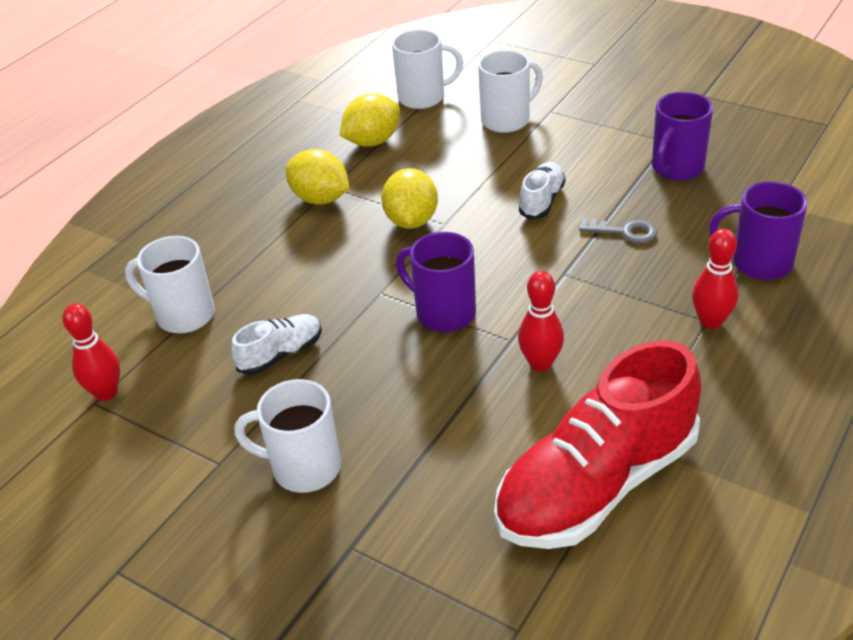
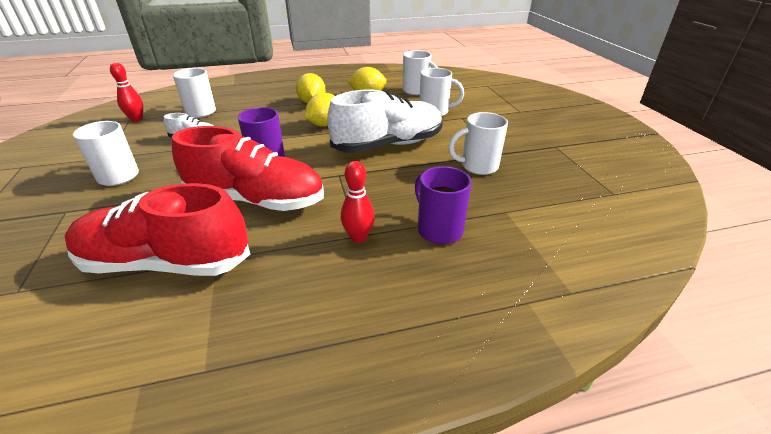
camera: 40 degrees right, 5 degrees down
red bowling pin [518,271,564,371] -> red shoe [172,126,324,211]
white shoe [519,162,566,220] -> white shoe [327,89,443,153], size x2.22
grey key [579,218,657,243] -> none
purple mug [652,92,713,181] -> white mug [448,112,508,175]

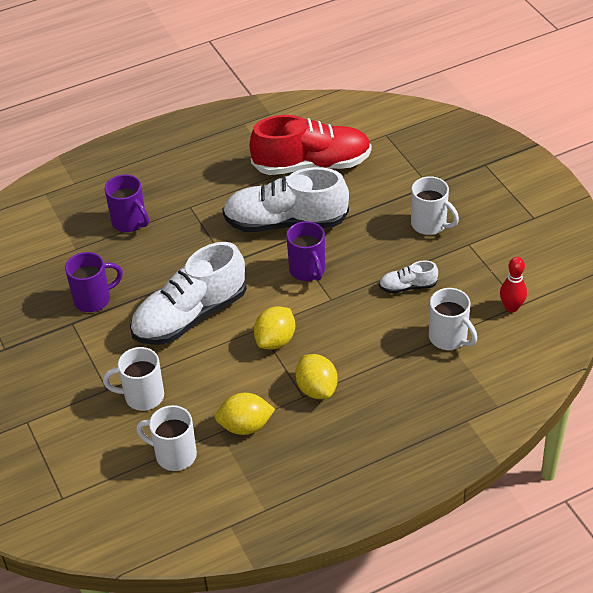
camera: 170 degrees right, 10 degrees up
red shoe [172,126,324,211] -> white shoe [222,167,349,232]
red bowling pin [341,161,375,243] -> none
white mug [448,112,508,175] -> purple mug [65,252,123,312]

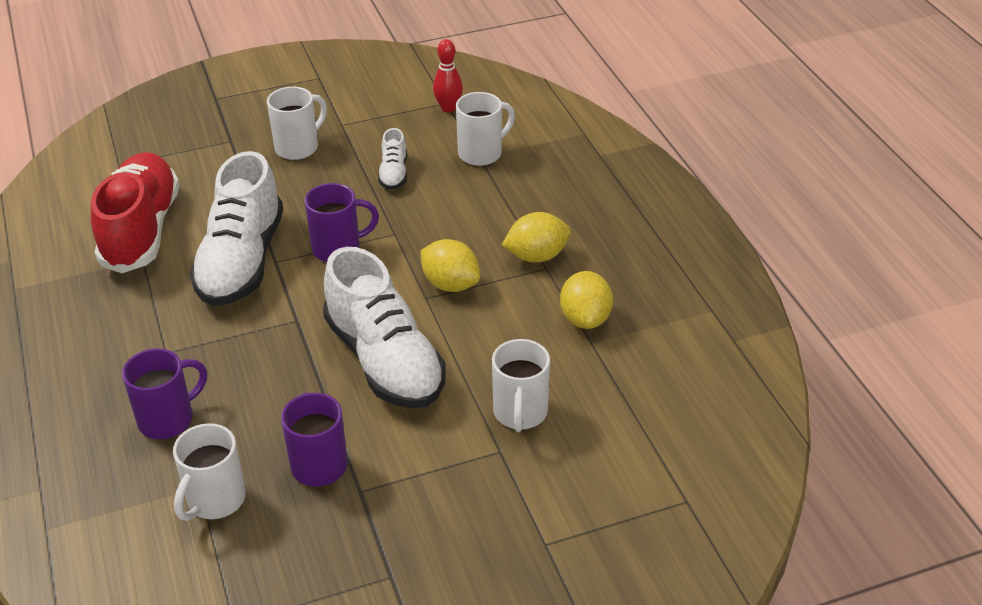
camera: 85 degrees left, 5 degrees down
white mug [136,405,197,471] -> white mug moved to [173,423,246,521]

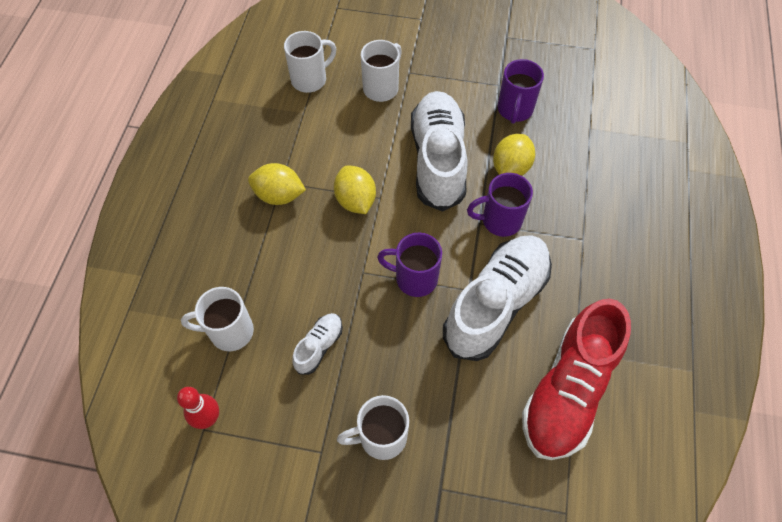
camera: 150 degrees left, 20 degrees up
purple mug [122,349,207,439] -> purple mug moved to [467,173,533,237]
white mug [173,423,246,521] -> white mug moved to [284,31,336,93]
yellow lemon [560,271,613,329] -> yellow lemon moved to [493,134,535,176]

